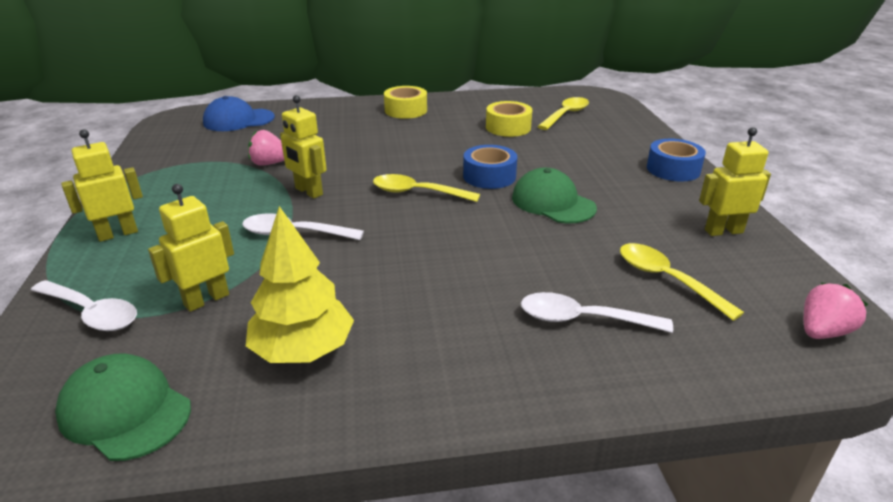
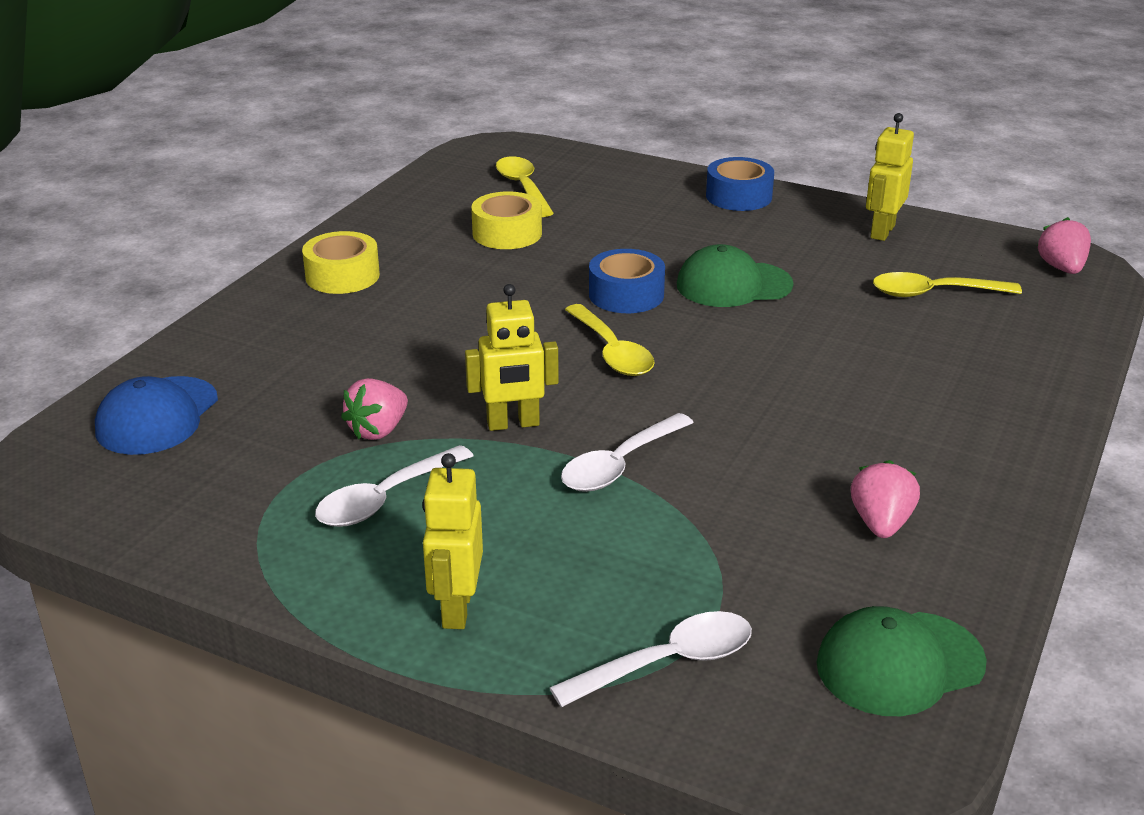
camera: 55 degrees left, 0 degrees up
yellow robot [148,184,234,312] -> none
yellow tree [246,206,354,363] -> pink strawberry [851,460,920,538]
yellow spoon [373,174,480,202] -> yellow spoon turned 75 degrees counterclockwise [565,304,655,376]
white spoon [521,292,673,333] -> white spoon moved to [315,445,474,527]

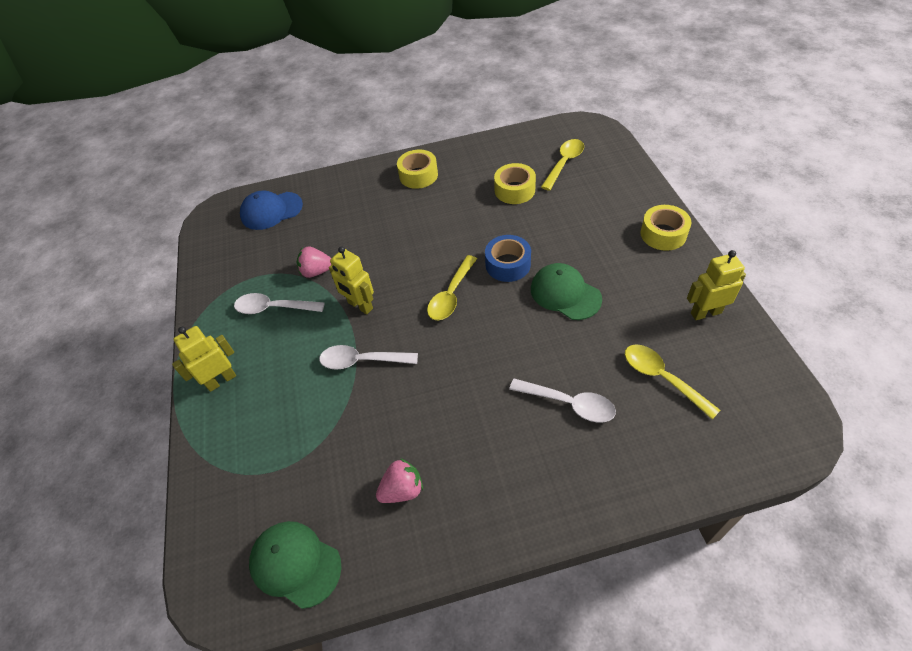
camera: 55 degrees right, 20 degrees up
white spoon [550,611,752,707] -> white spoon moved to [509,379,616,423]
blue tape [706,157,774,211] -> yellow tape [641,205,691,251]
pink strawberry [1037,217,1091,274] -> none

